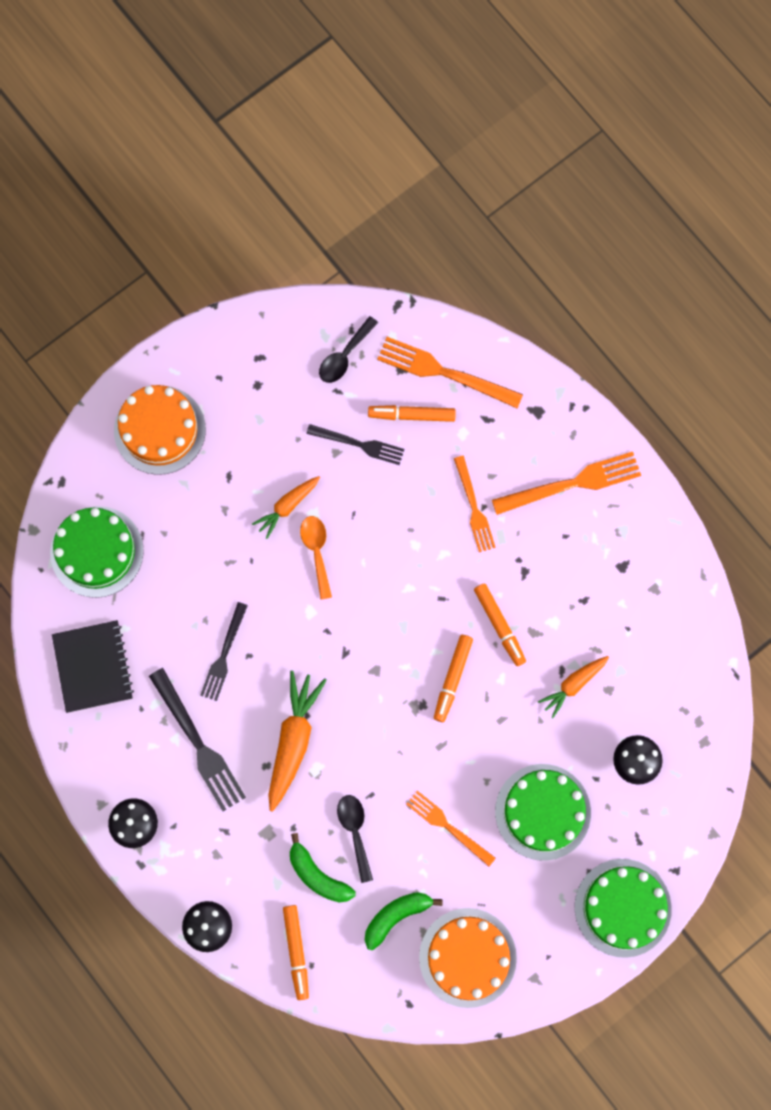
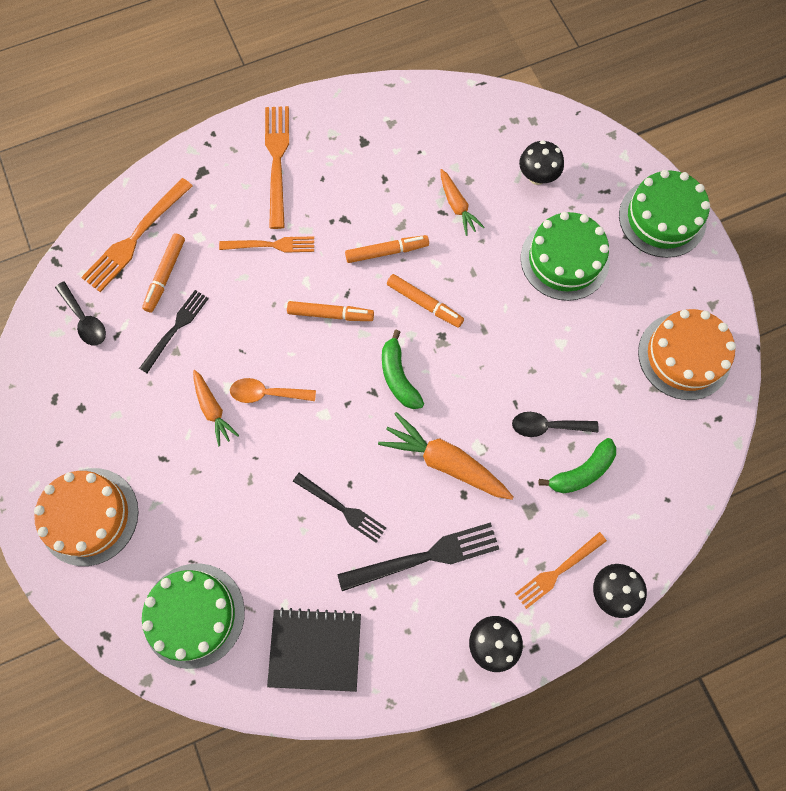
camera: 75 degrees left, 5 degrees down
orange marker [283,905,309,1000] -> orange marker moved to [287,301,374,321]
green banana [365,892,443,950] -> green banana moved to [382,330,424,409]
orange fork [406,791,496,866] -> orange fork moved to [515,532,607,609]

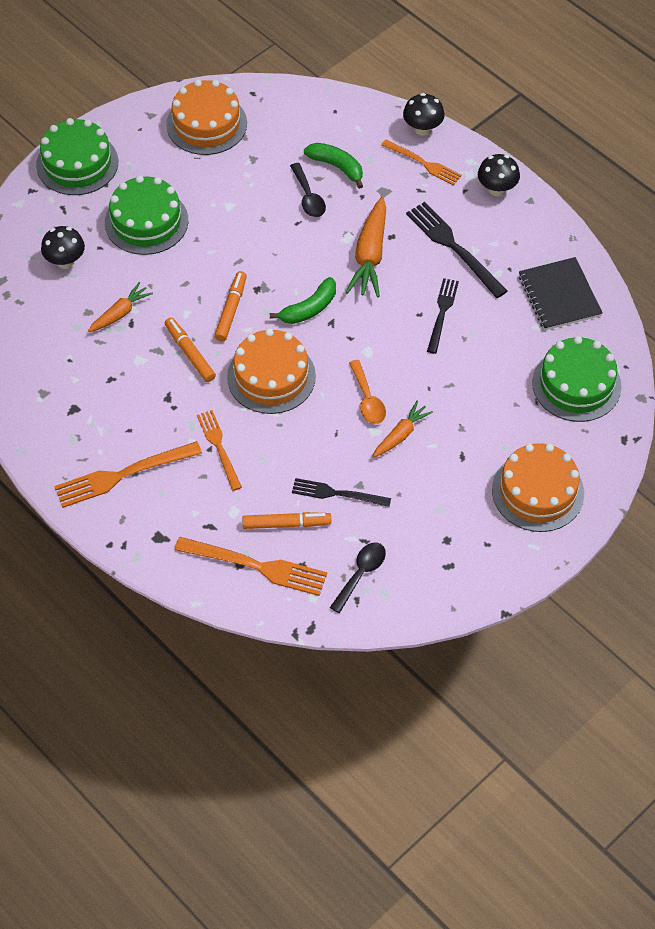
camera: 110 degrees left, 15 degrees down
orange marker [287,301,374,321] -> orange cake [227,328,316,414]

